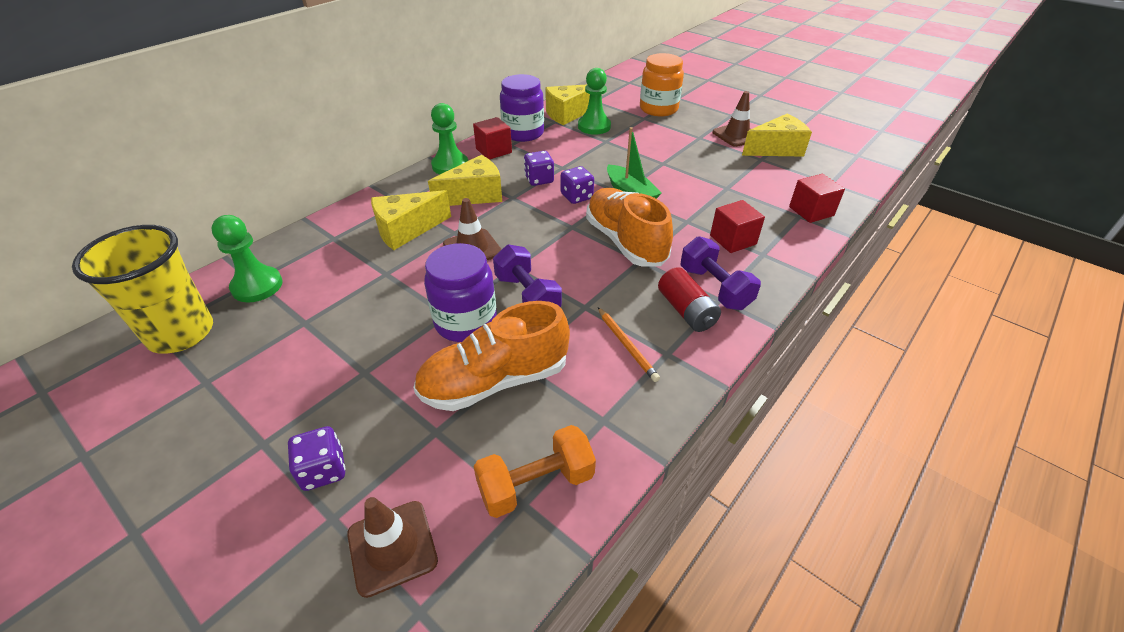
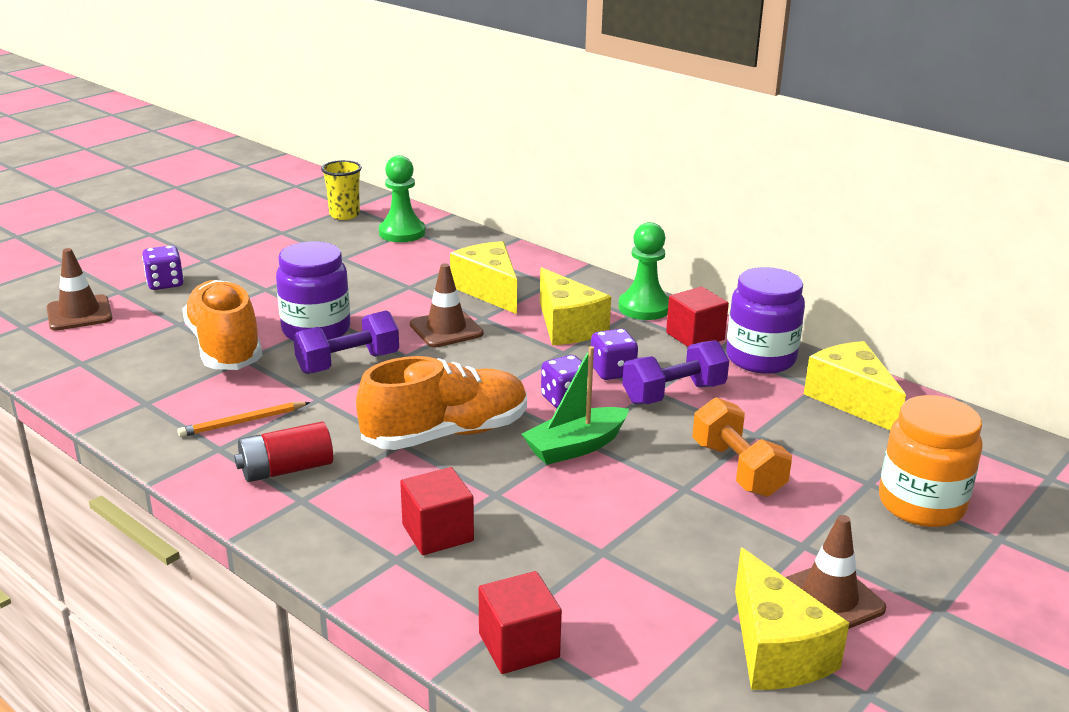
camera: 90 degrees right, 15 degrees down
yellow cup [72,225,213,354] -> yellow cup [321,160,362,220], size x0.56
orange dumbbell [473,425,596,518] -> orange dumbbell moved to [692,397,792,497]
green pawn [578,68,611,135] -> none
purple dumbbell [681,236,761,310] -> purple dumbbell moved to [622,340,729,405]

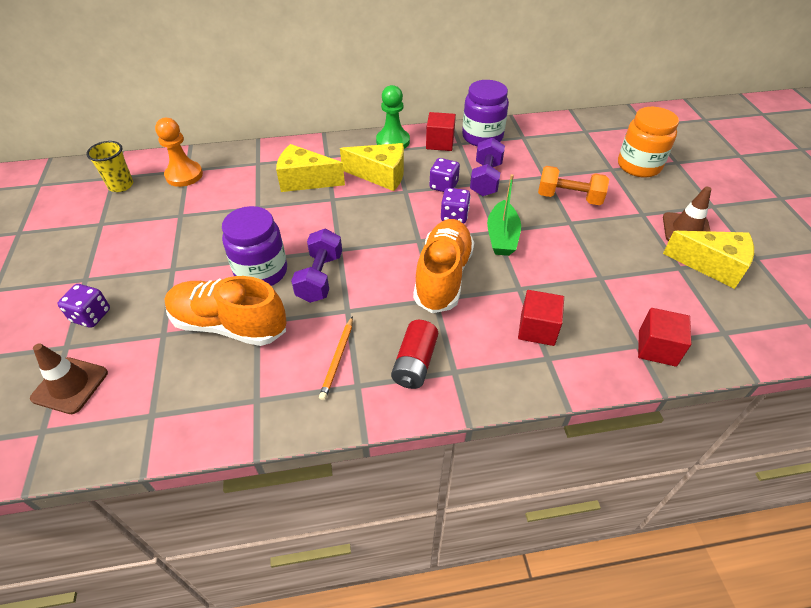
camera: 50 degrees left, 20 degrees up
green pawn [379,155,425,242] -> orange pawn [155,118,203,187]
brown traffic cone [410,263,483,347] -> none
yellow cheese [804,341,906,430] -> none

